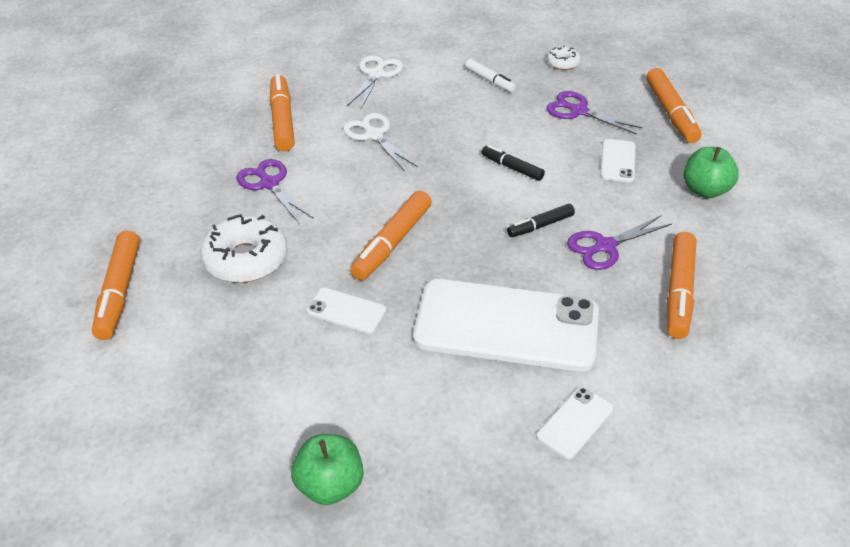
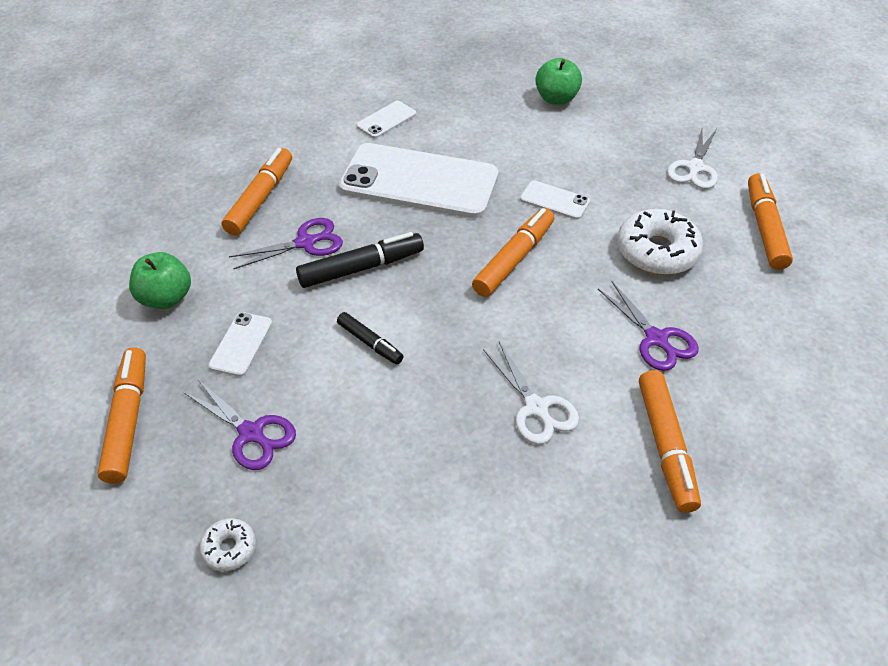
camera: 175 degrees left, 5 degrees up
white scissors [347,55,403,108] -> white scissors moved to [667,129,718,189]
white marker [465,59,516,92] -> none
black marker [507,204,575,237] -> black marker [296,232,424,288], size x1.69

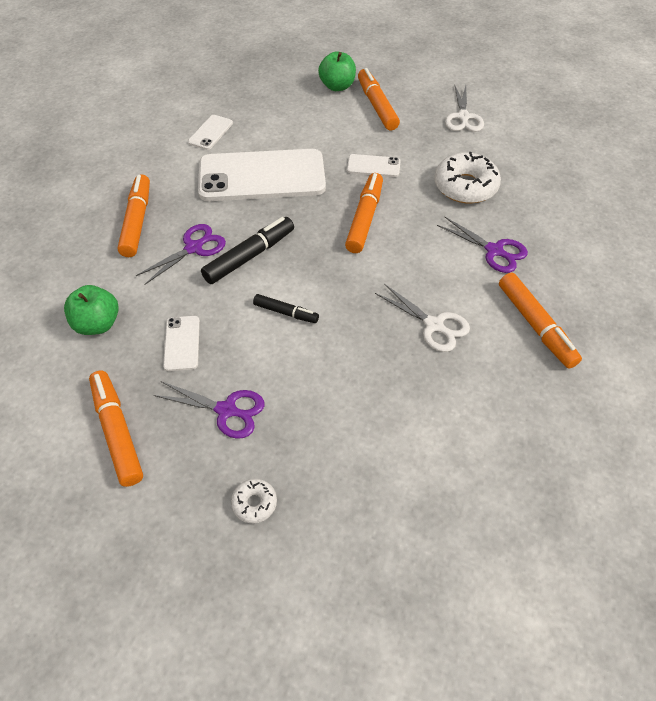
camera: 20 degrees left, 5 degrees up
orange marker [748,173,793,270] -> orange marker moved to [358,68,400,130]

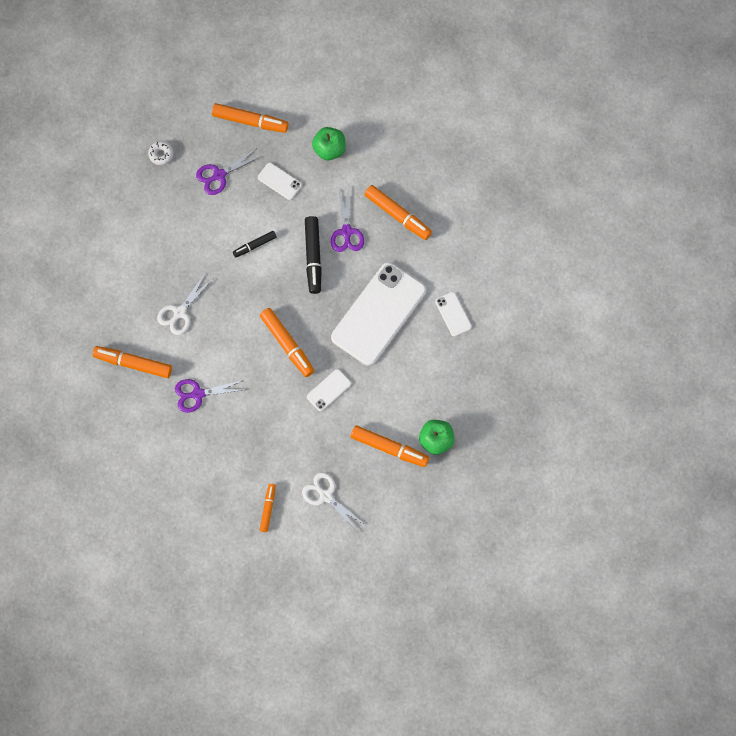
camera: 130 degrees right, 20 degrees up
white scissors [375,284,470,352] -> white scissors turned 45 degrees counterclockwise [157,274,213,335]
white donut [434,152,501,204] -> none
none -> orange marker [260,484,276,532]

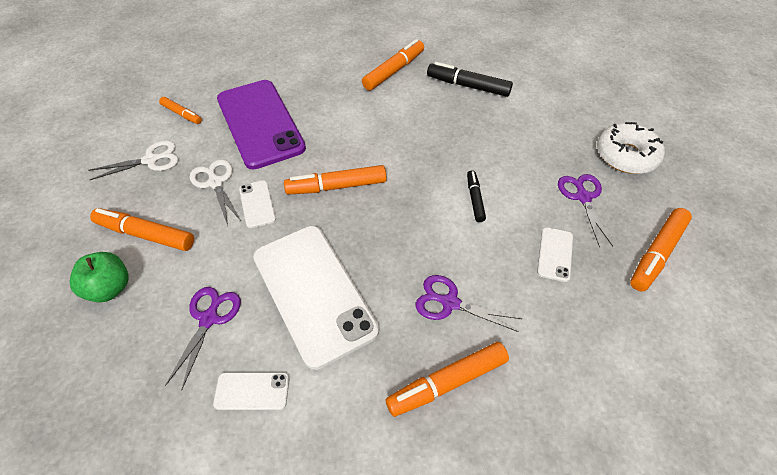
camera: 115 degrees right, 20 degrees down
white donut [148,141,174,165] -> white donut [597,122,665,174], size x2.02
white scissors [157,274,213,335] -> white scissors moved to [189,159,241,226]
purple scissors [175,379,244,413] -> purple scissors moved to [165,287,241,389]
white phone [258,163,302,200] -> white phone turned 45 degrees counterclockwise [537,227,573,282]
black marker [305,216,322,294] -> black marker moved to [427,62,513,97]
green apple [312,127,346,161] -> none
orange marker [351,425,429,467] -> orange marker turned 60 degrees clockwise [90,208,194,251]
none -> purple phone [217,80,306,169]

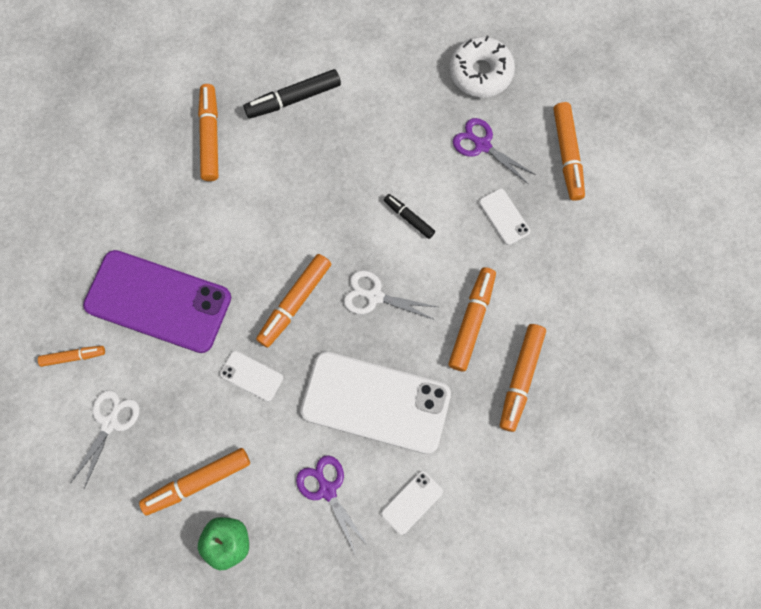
camera: 45 degrees left, 20 degrees up
white scissors [189,159,241,226] -> white scissors moved to [344,270,437,320]
purple scissors [415,275,522,332] -> orange marker [448,267,496,371]

